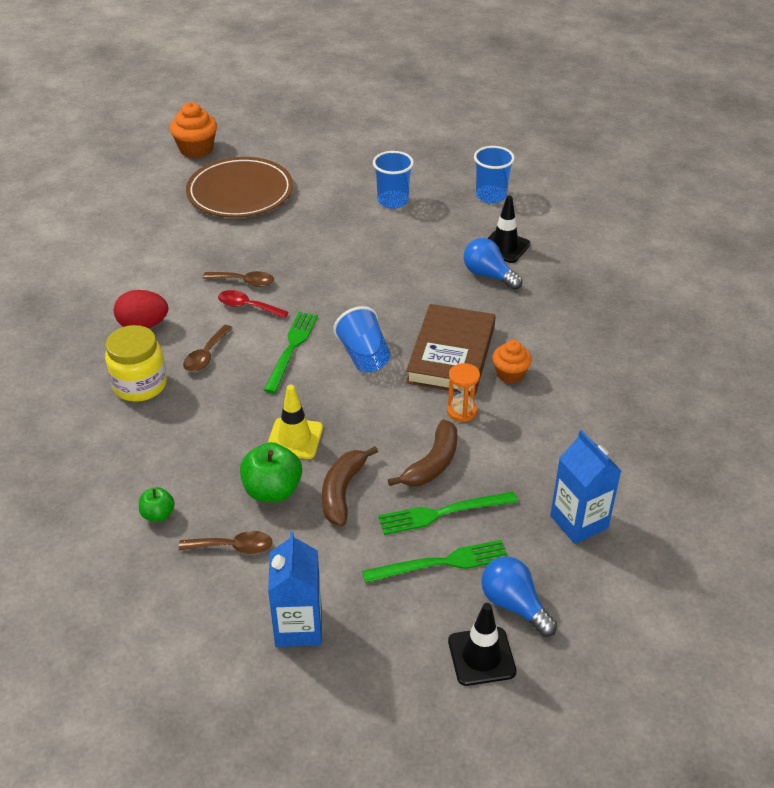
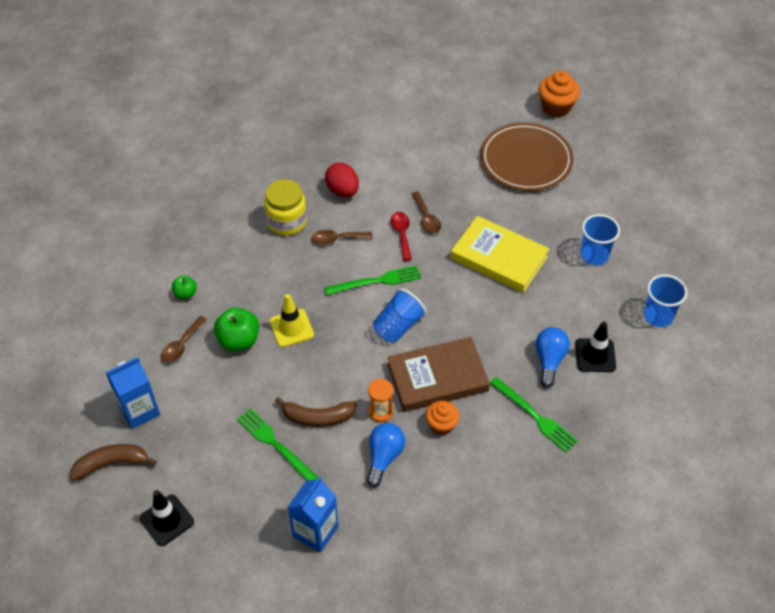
camera: 60 degrees right, 10 degrees up
brown spoon [179,531,273,554] -> brown spoon turned 60 degrees clockwise [161,316,207,363]
brown banana [322,446,378,526] -> brown banana moved to [70,444,157,481]
green fork [362,540,507,583] -> green fork moved to [490,377,578,453]
blue light bulb [481,556,557,637] -> blue light bulb moved to [366,423,405,487]
none -> yellow book [451,216,549,293]

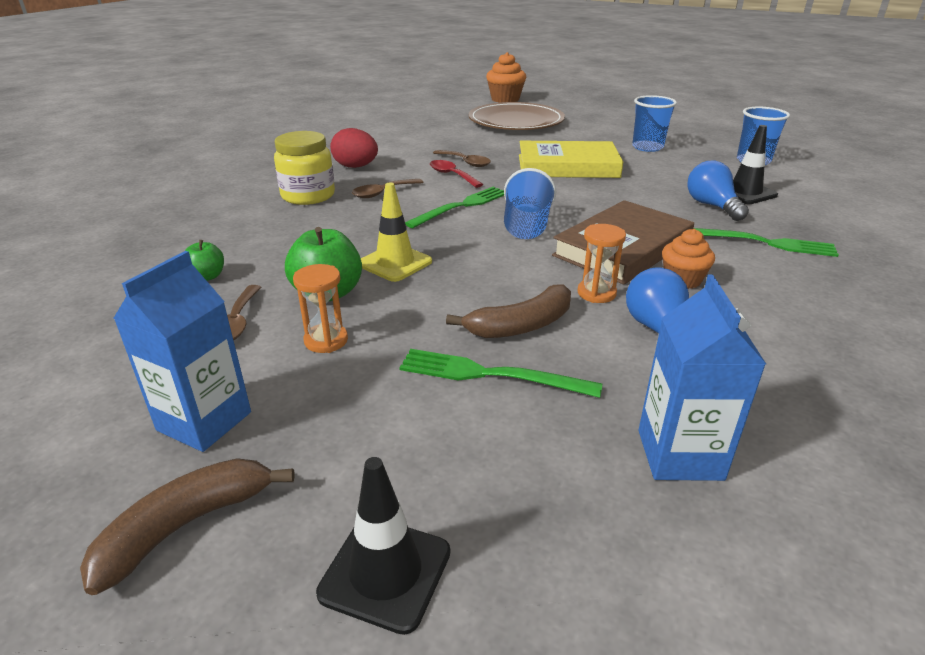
camera: 30 degrees left, 20 degrees down
none -> orange hourglass [293,264,348,353]

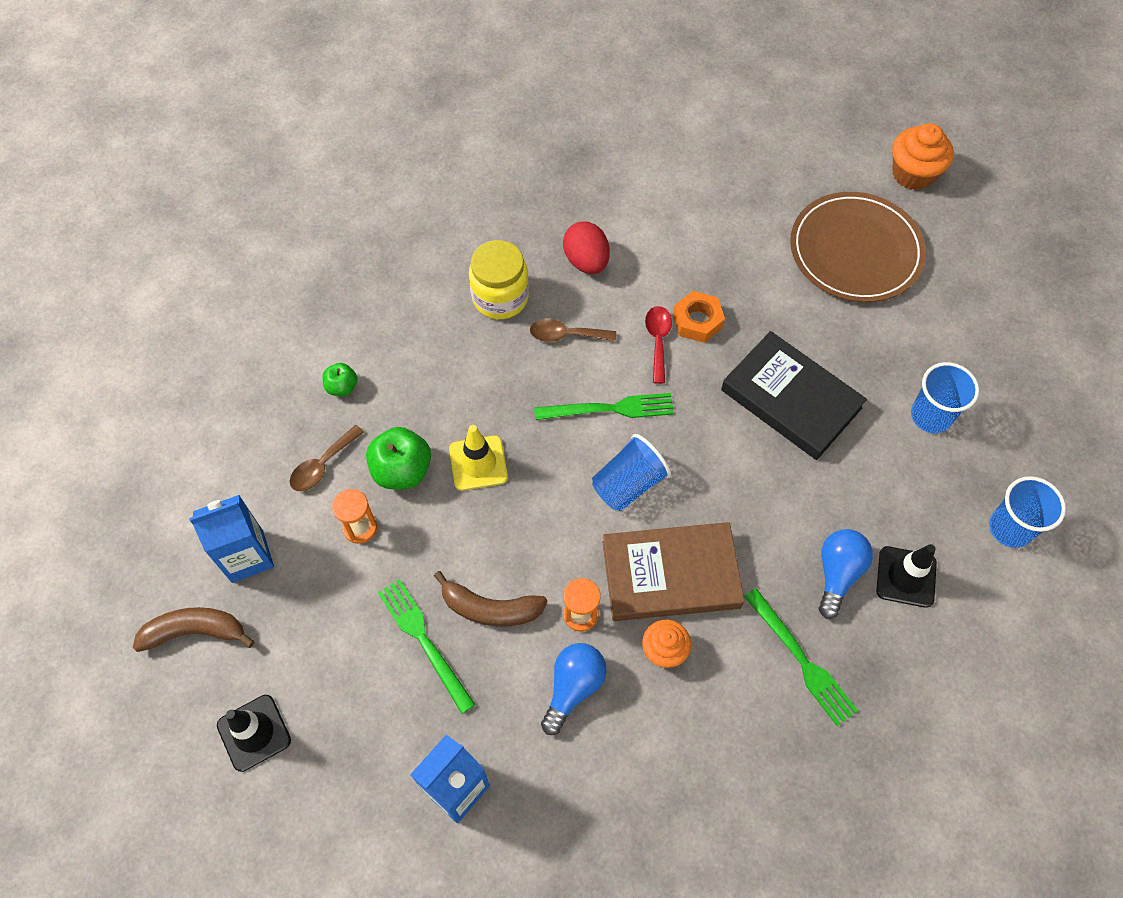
camera: 40 degrees right, 30 degrees up
brown spoon [433,150,491,167] -> orange nut [673,291,725,343]
yellow book [519,141,623,178] -> black book [721,331,867,460]

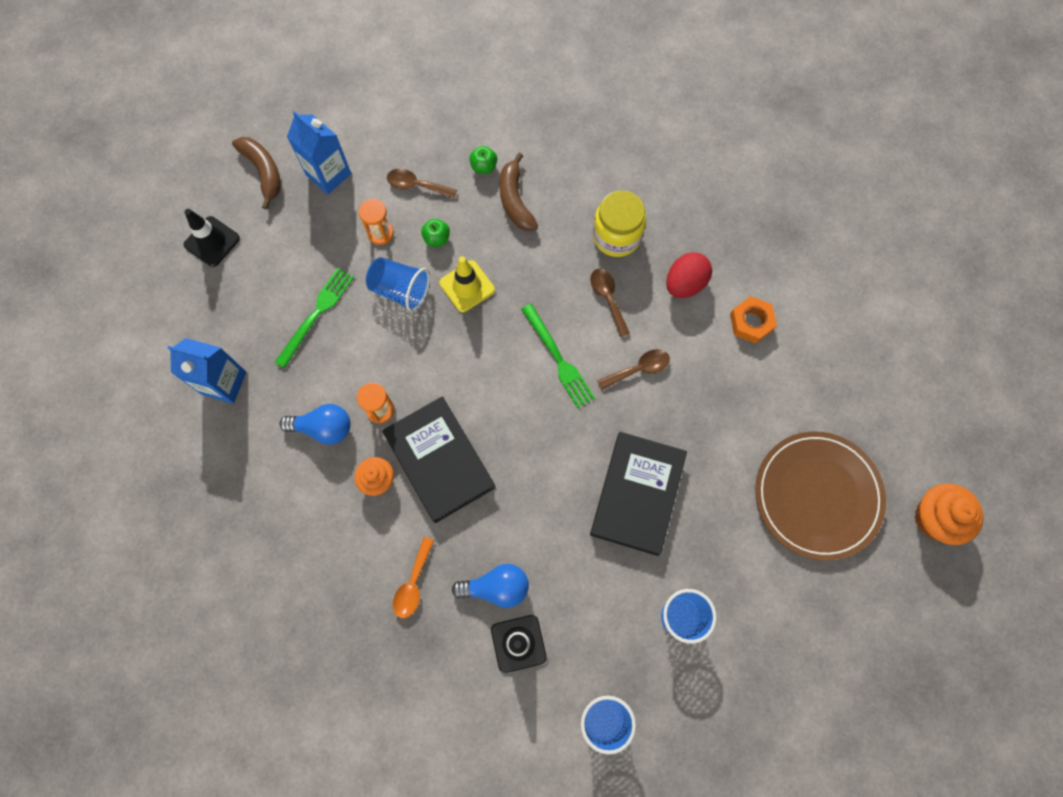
camera: 65 degrees right, 10 degrees up
green apple [366,427,431,489] -> green apple [421,219,450,247], size x0.57
brown banana [434,571,548,627] -> brown banana moved to [499,153,538,231]
blue cup [592,434,671,511] -> blue cup moved to [366,257,430,312]
brown book [603,522,744,621] -> black book [382,396,496,523]
red spoon [645,306,672,384] -> brown spoon [597,349,670,390]
orange nut [673,291,725,343] -> orange nut moved to [730,296,777,344]
green fork [744,588,858,726] -> orange spoon [393,537,434,618]

